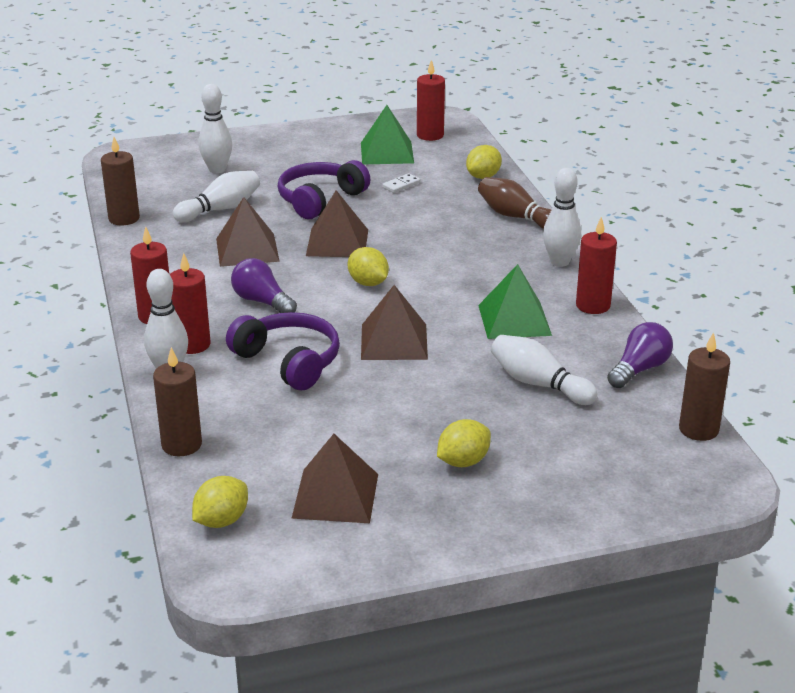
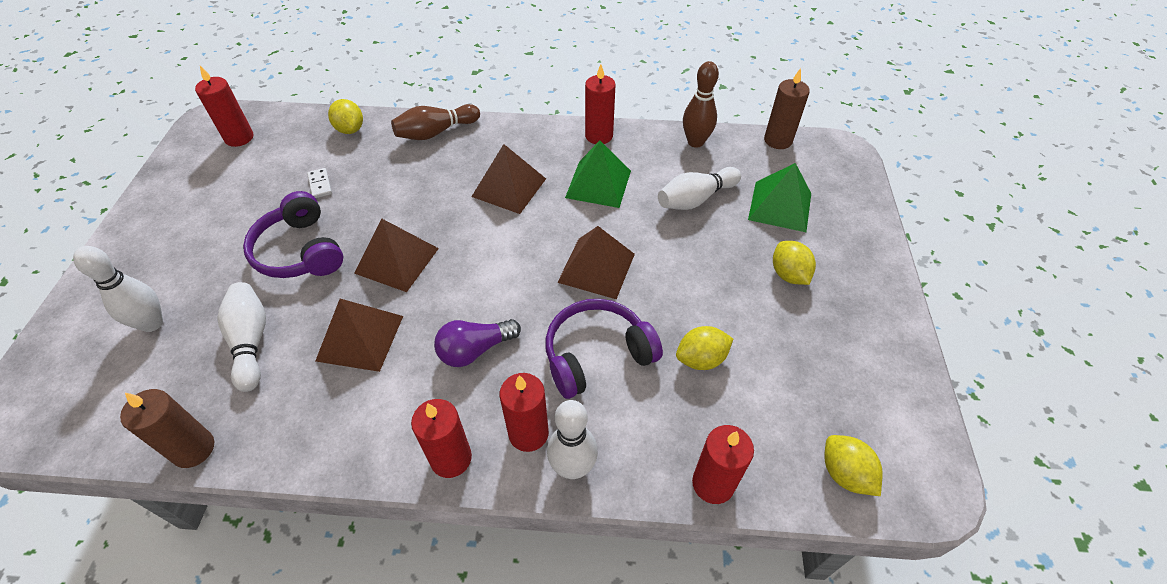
camera: 70 degrees left, 20 degrees up
brown candle [153,347,202,456] -> red candle [692,425,754,504]
brown pyramid [291,434,378,523] -> brown pyramid moved to [471,144,546,214]
yellow lemon [348,247,389,286] -> yellow lemon moved to [676,326,733,370]
green pyramid [361,105,414,164] -> green pyramid moved to [748,163,811,232]
white bowling pin [543,168,581,267] -> none
purple light bulb [607,322,673,388] -> brown bowling pin [683,61,719,148]

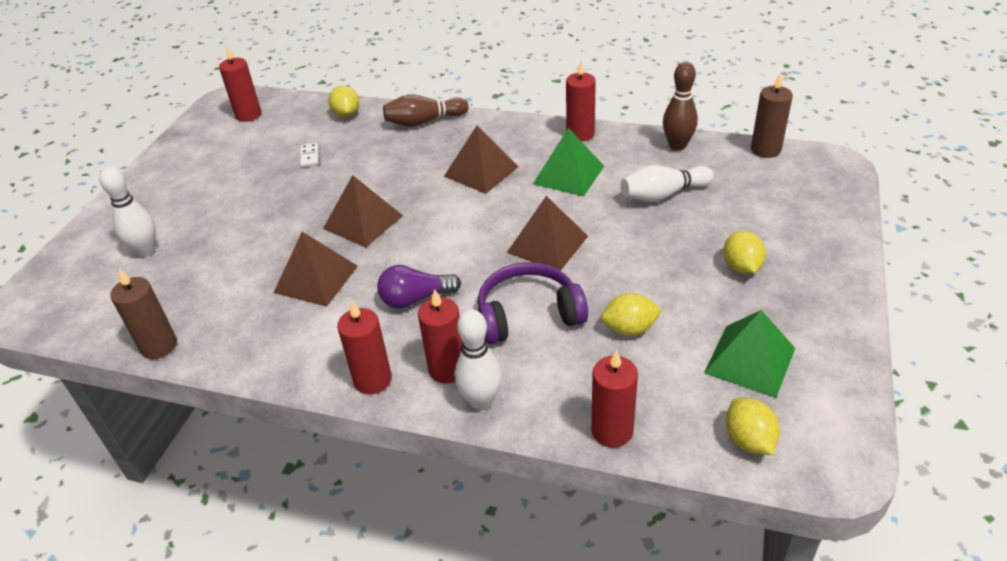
camera: 15 degrees right, 10 degrees down
white bowling pin [217,282,266,392] -> none
purple headphones [243,191,343,278] -> none
green pyramid [748,163,811,232] -> green pyramid moved to [704,310,795,398]

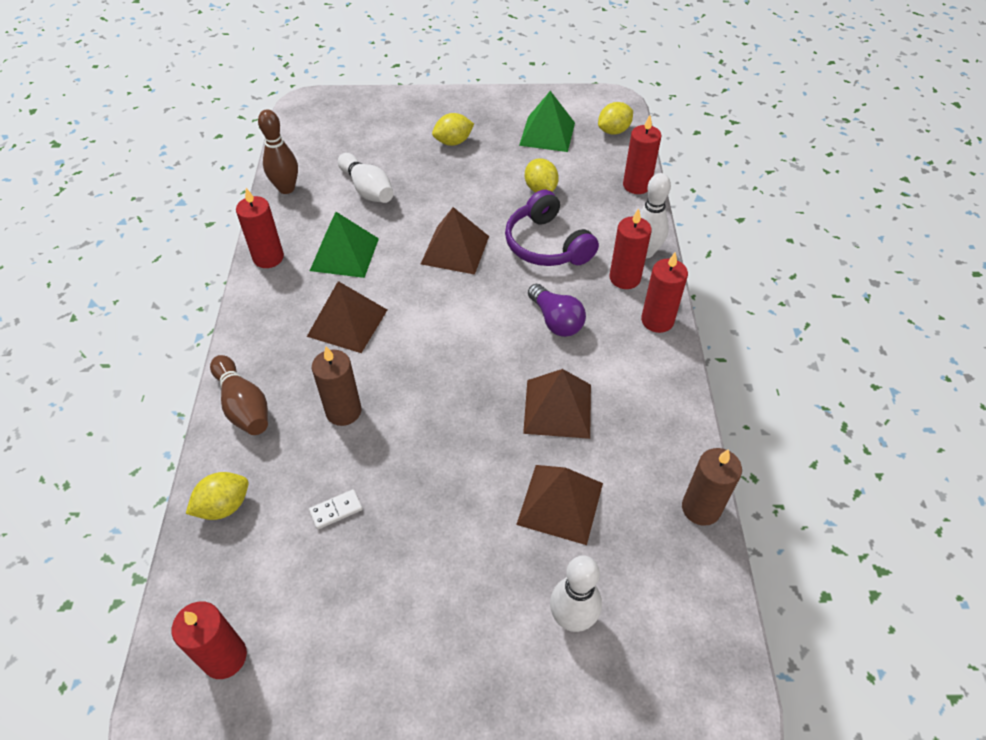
camera: 110 degrees left, 10 degrees up
brown pyramid [323,175,403,248] -> brown pyramid moved to [516,465,603,545]
brown candle [751,72,793,158] -> brown candle moved to [312,347,361,426]

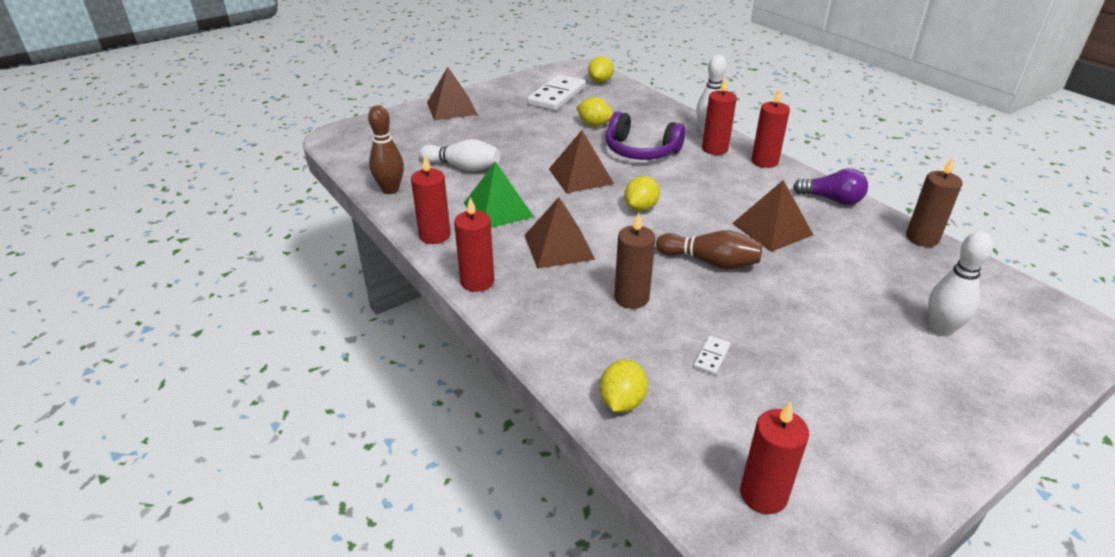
camera: 35 degrees left, 15 degrees down
brown bowling pin [210,355,268,435] -> brown bowling pin moved to [656,231,762,269]
yellow lemon [432,113,474,146] -> yellow lemon moved to [624,176,660,212]
brown pyramid [516,465,603,545] -> brown pyramid moved to [427,67,478,120]
green pyramid [519,91,575,152] -> white domino [527,74,586,111]
purple light bulb [528,284,586,337] -> purple light bulb moved to [793,168,868,205]
red candle [623,115,662,194] -> red candle moved to [454,197,495,292]

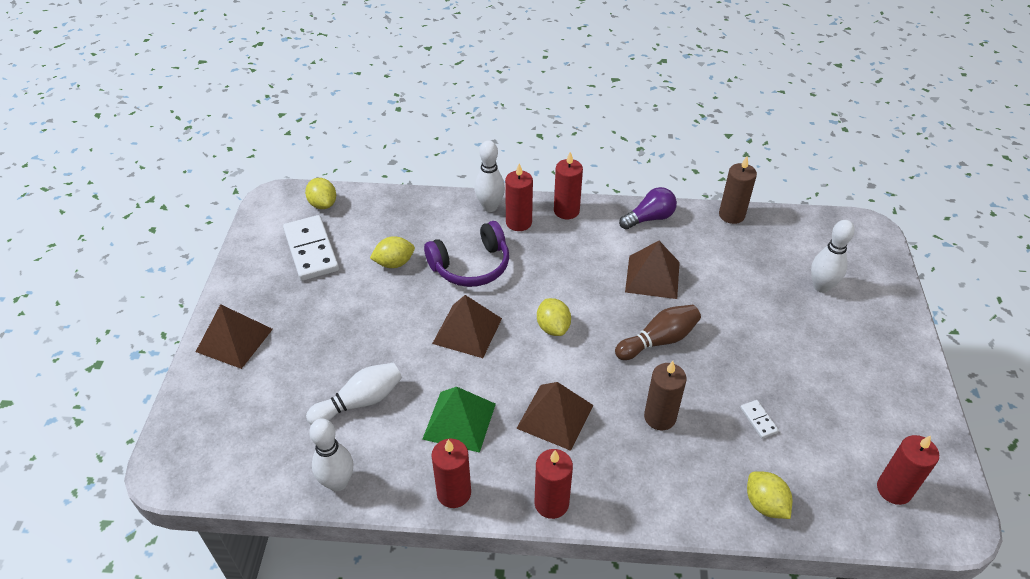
camera: 50 degrees left, 10 degrees up
brown bowling pin [368,105,404,194] -> white bowling pin [309,418,353,491]

